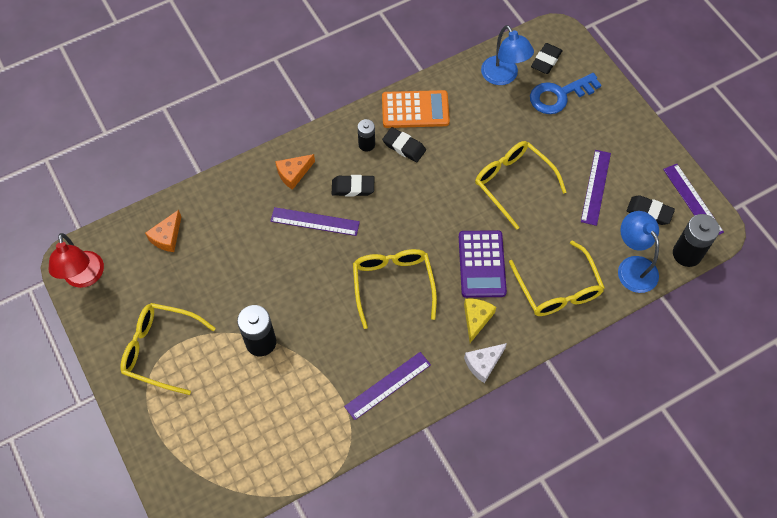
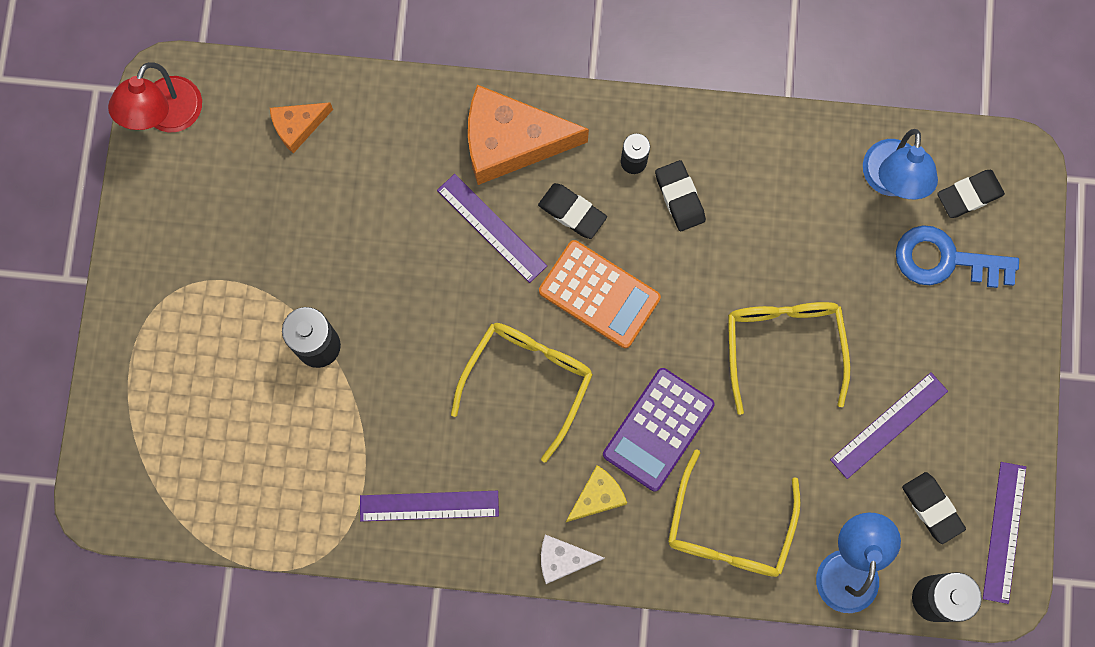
camera: 35 degrees right, 15 degrees up
yellow glasses [120,303,216,395] -> none
orange cheese [275,154,315,190] -> orange cheese [468,85,589,185], size x1.96
orange calculator [382,90,450,128] -> orange calculator moved to [539,240,661,348]

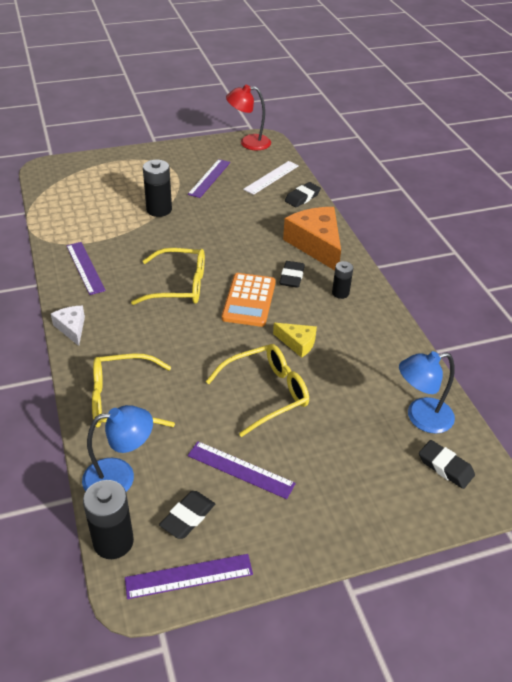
camera: 65 degrees right, 35 degrees down
orange cheese [270,102,333,154] -> white ruler [243,161,299,195]
purple ruler [437,174,547,283] -> purple ruler moved to [188,159,230,198]
yellow cheese [566,465,627,522] -> yellow cheese moved to [273,323,317,358]
purple calculator [603,368,715,491] -> none
black eraser [655,160,706,231] -> black eraser moved to [285,182,321,207]
blue key [896,225,1019,288] -> none

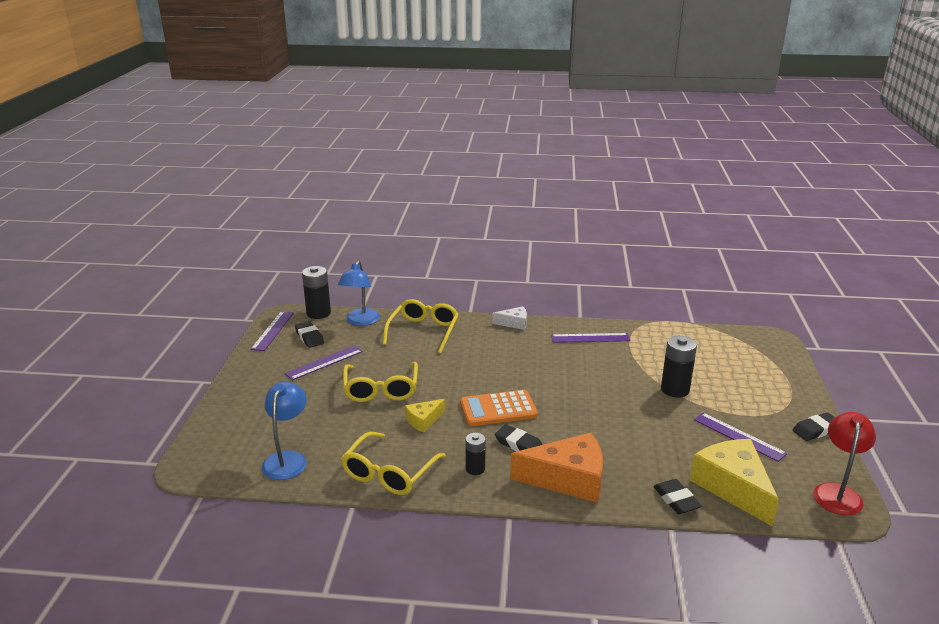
camera: 115 degrees right, 15 degrees down
yellow glasses [131,248,205,305] -> yellow glasses moved to [341,432,446,495]
orange calculator [222,273,276,327] -> orange calculator turned 45 degrees counterclockwise [460,390,538,426]
white ruler [243,161,299,195] -> yellow cheese [690,439,779,527]
black eraser [419,440,475,489] -> black eraser moved to [793,412,835,441]

